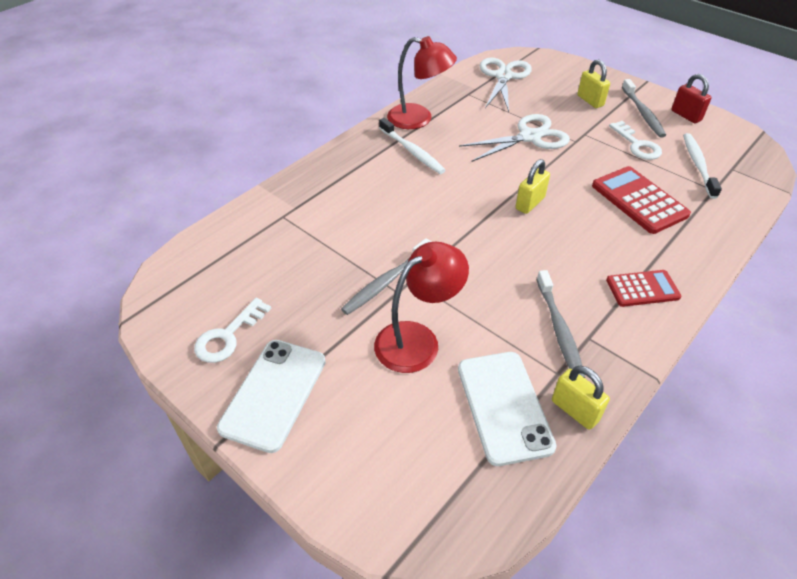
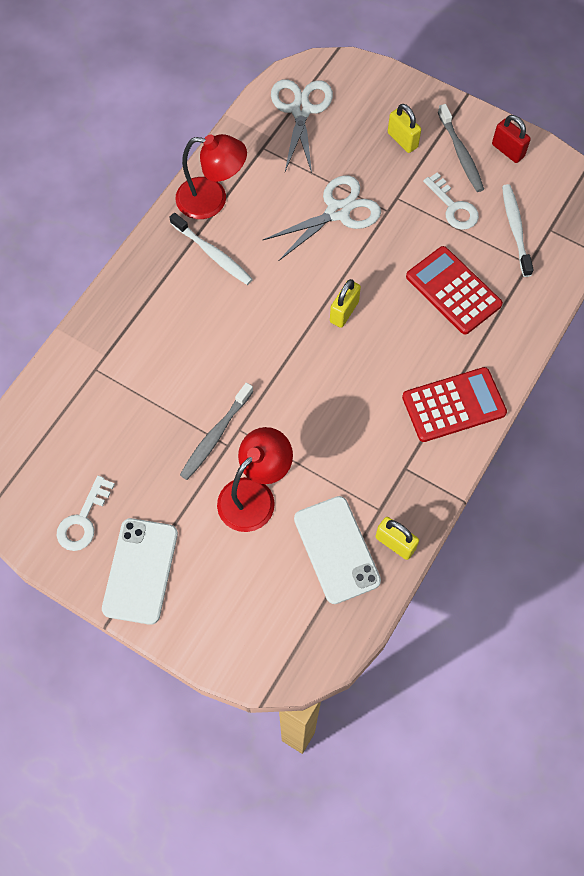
camera: 10 degrees left, 20 degrees up
grey toothbrush [537,270,585,378] -> none
red calculator [606,270,681,307] -> red calculator [402,367,507,442], size x1.56

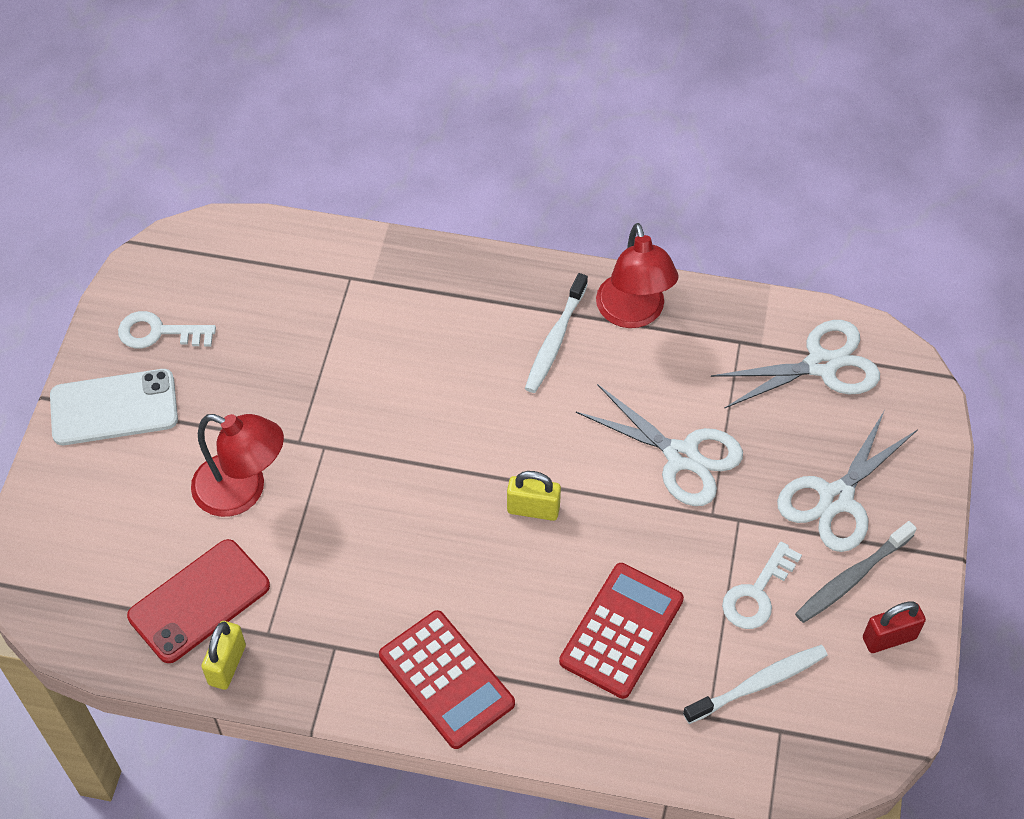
camera: 70 degrees right, 10 degrees down
grey toothbrush [180,383,253,480] -> none
white phone [294,496,381,604] -> red phone [127,539,270,663]
yellow padlock [388,104,421,153] -> white scissors [777,412,917,552]
red padlock [492,115,531,163] -> red padlock turned 45 degrees clockwise [863,601,926,653]

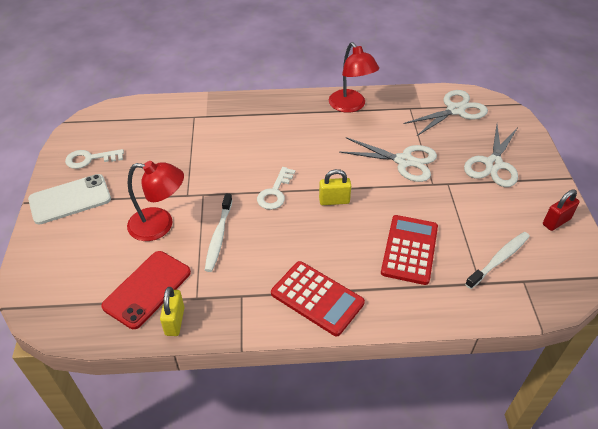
camera: 15 degrees left, 10 degrees down
white toothbrush [525,273,588,393] -> white toothbrush moved to [205,194,233,272]
white key [722,542,802,629] -> white key moved to [257,167,295,210]
grey toothbrush [795,521,917,623] -> none

